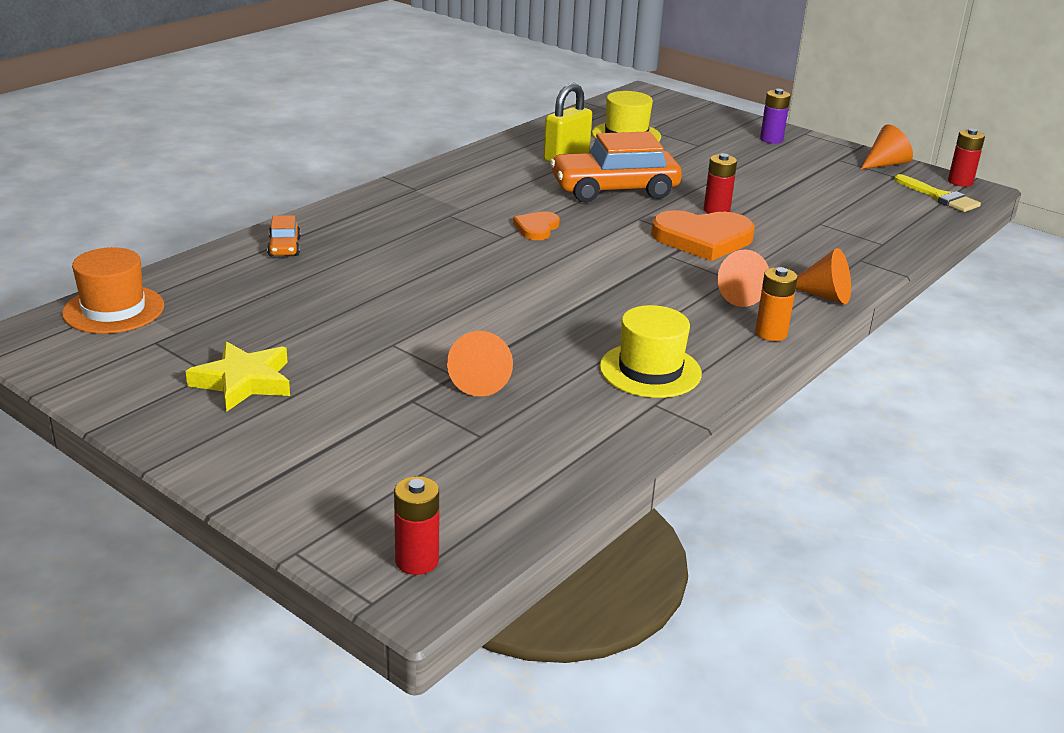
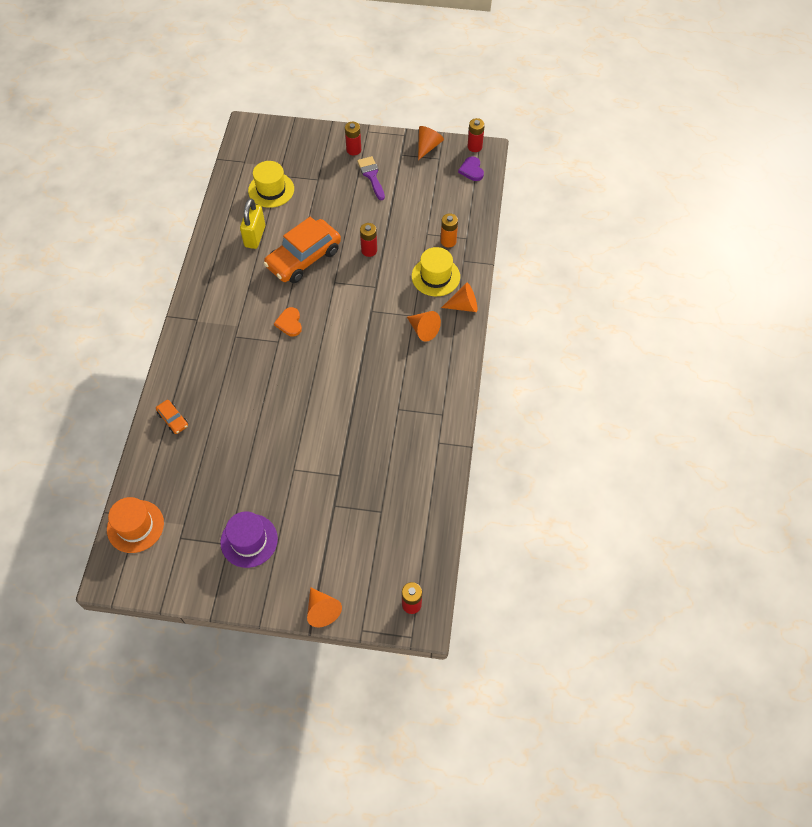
camera: 30 degrees left, 30 degrees up
yellow star [186,341,290,412] -> purple hat [220,511,278,568]
orange cone [447,331,513,397] -> orange cone moved to [307,587,342,627]
yellow hat [600,305,702,398] -> yellow hat moved to [412,247,460,296]
orange heart [651,210,755,261] -> none
orange battery [755,267,798,341] -> orange battery moved to [441,213,458,247]
purple battery [760,89,790,144] -> red battery [345,122,361,155]
yellow brush [894,174,981,212] -> purple heart [458,157,484,181]
none -> purple brush [357,156,385,200]

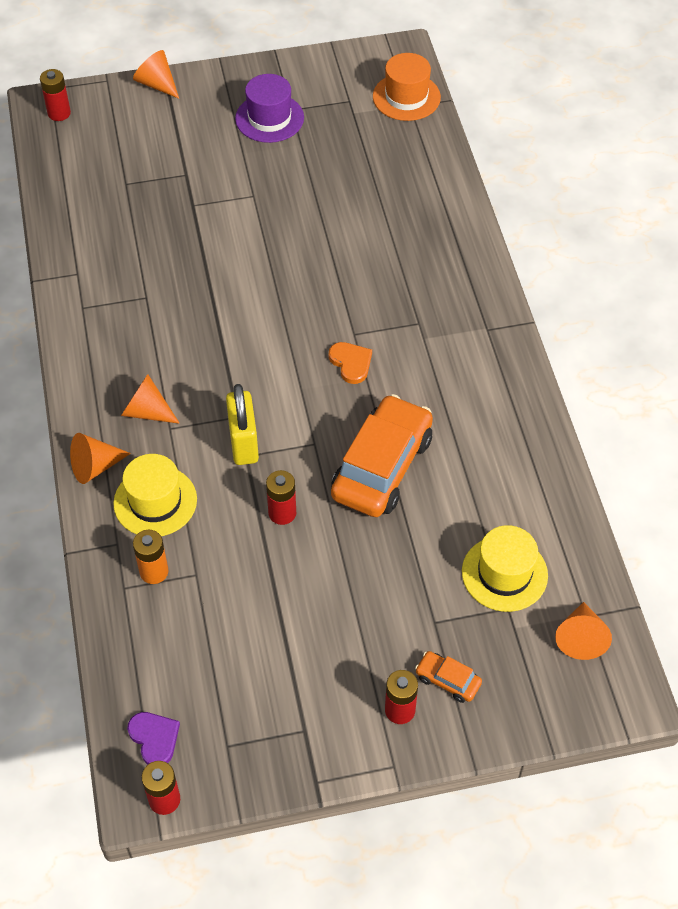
camera: 160 degrees right, 5 degrees down
orange car [156,400,188,434] -> orange car moved to [415,651,482,703]
yellow padlock [240,198,265,249] -> yellow padlock moved to [226,384,259,465]
purple brush [357,156,385,200] -> none
orange cone [418,126,444,160] -> orange cone moved to [555,602,612,660]

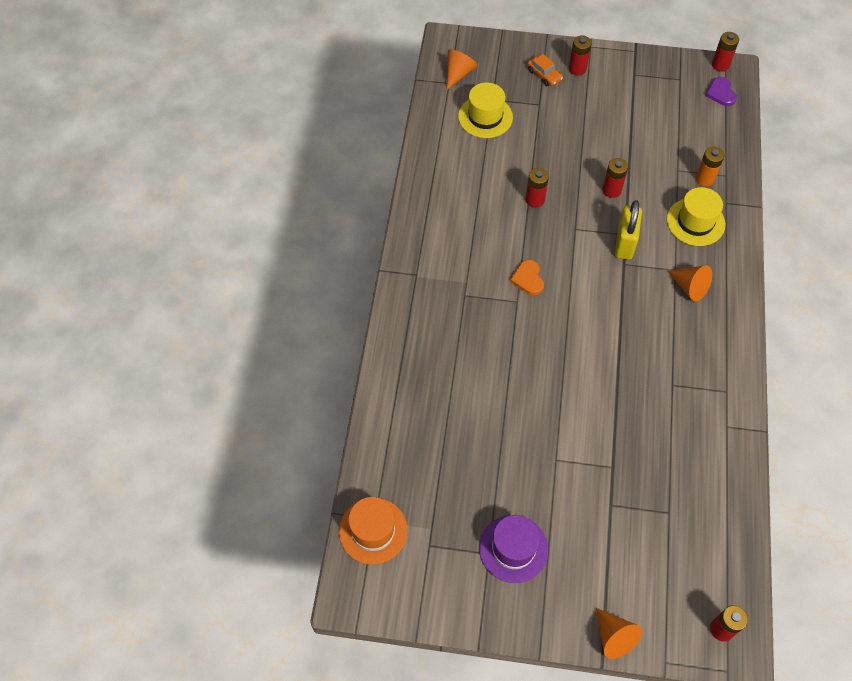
camera: 160 degrees left, 5 degrees up
orange cone [70,433,131,484] -> none
orange car [331,394,433,517] -> red battery [526,168,549,208]

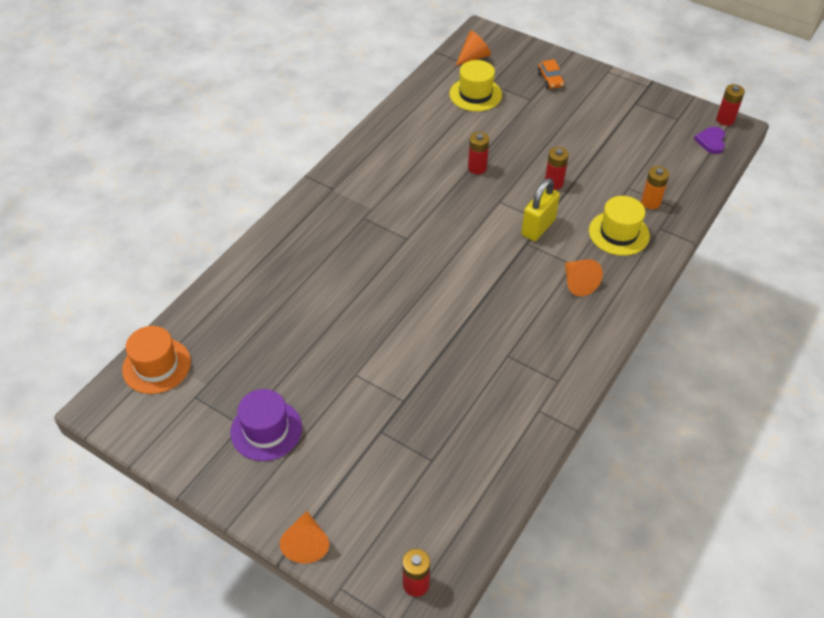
camera: 25 degrees right, 10 degrees down
orange heart [510,260,544,295] -> none
red battery [569,35,592,75] -> none

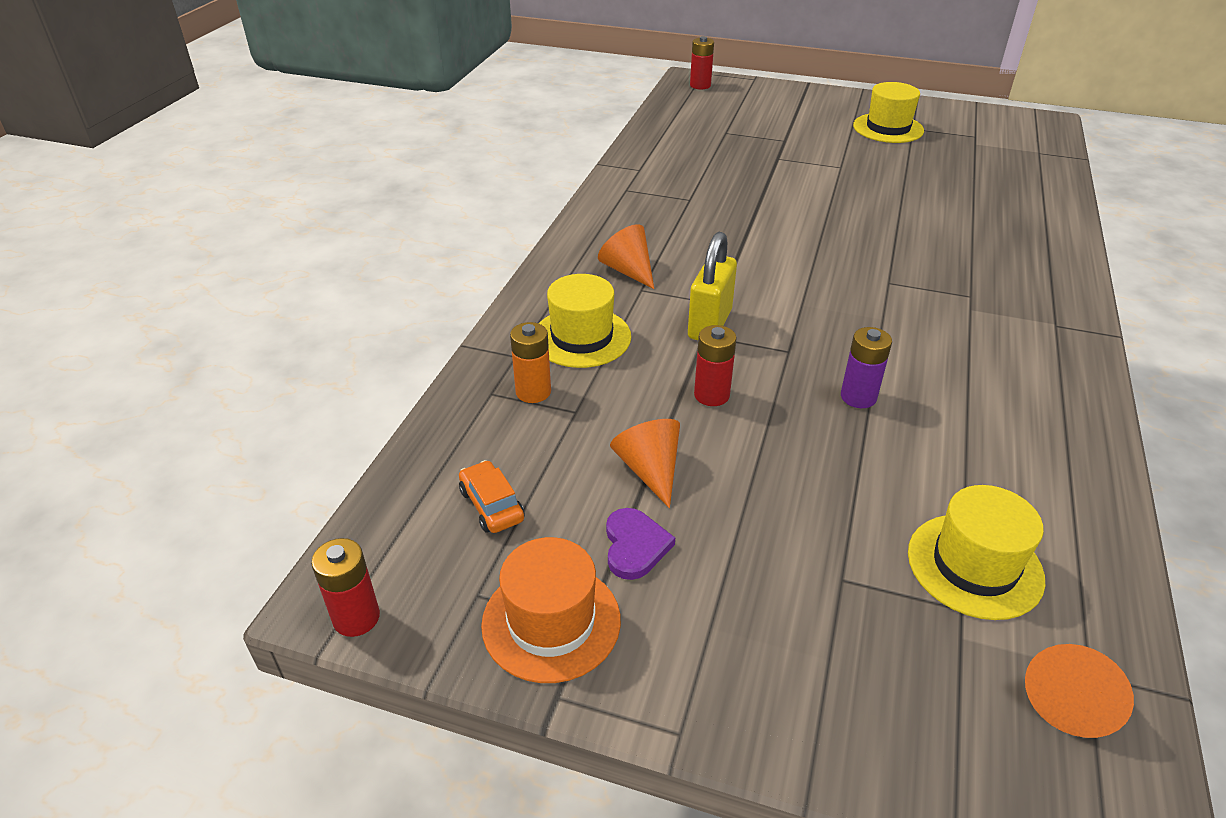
camera: 165 degrees right, 10 degrees down
orange hat [122,326,191,394] -> orange hat moved to [481,537,621,683]
purple hat [231,389,302,461] -> yellow hat [853,82,924,143]
orange cone [280,511,329,564] -> orange cone moved to [610,419,680,508]
red battery [468,132,489,174] -> purple battery [841,327,892,408]
orange car [538,59,564,89] -> orange car moved to [459,460,524,533]
purple heart [694,127,725,154] -> purple heart moved to [606,508,675,580]

